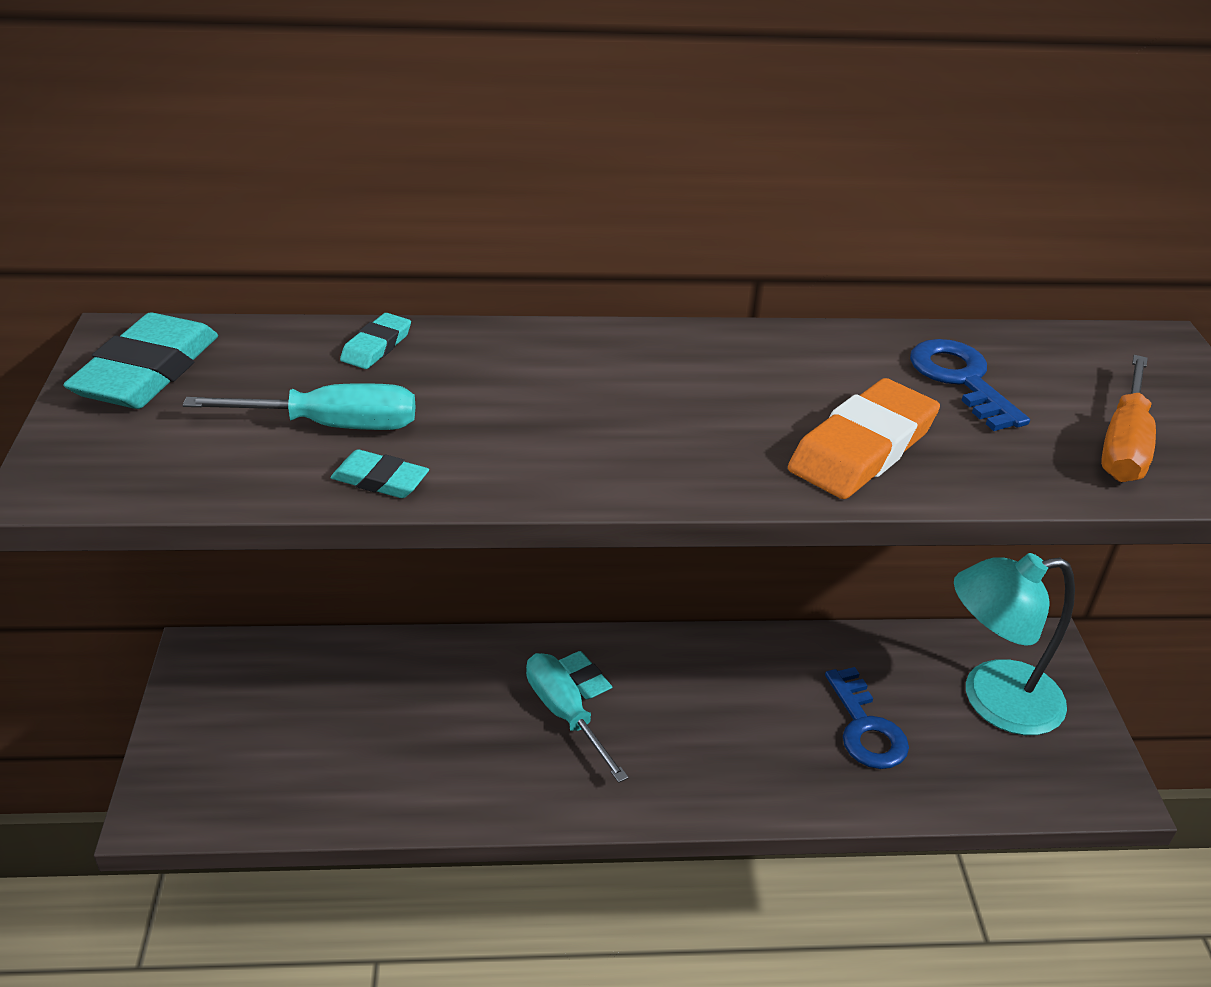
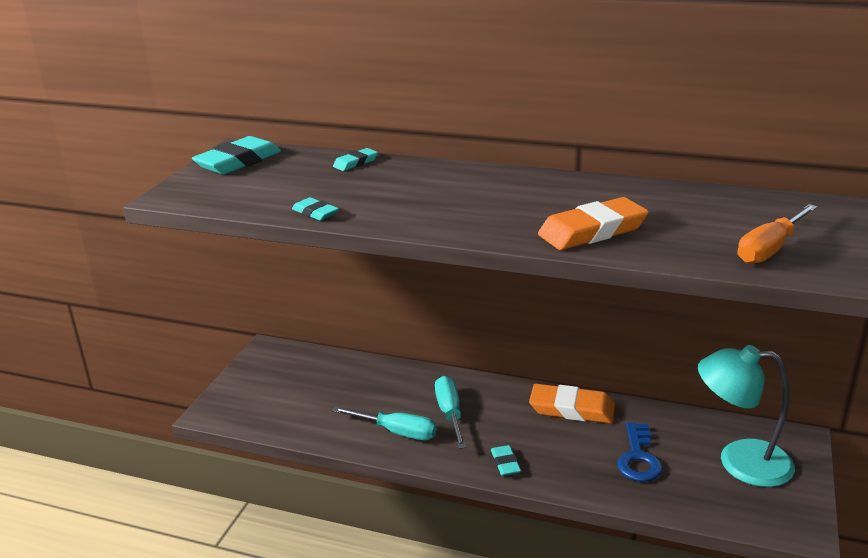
camera: 25 degrees right, 10 degrees down
turquoise screwdriver [183,383,415,430] -> turquoise screwdriver moved to [332,407,437,440]
turquoise eraser [558,651,612,699] -> turquoise eraser moved to [491,445,521,476]
blue key [910,339,1030,431] -> none
none -> orange eraser [529,384,615,424]

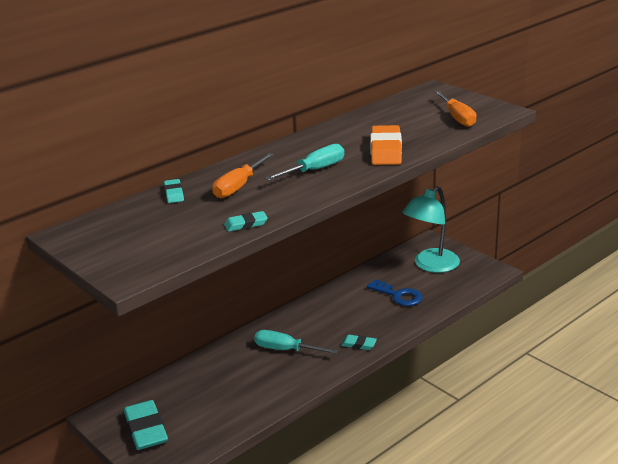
camera: 60 degrees left, 0 degrees up
turquoise eraser [192,136,281,175] -> turquoise eraser moved to [124,400,168,450]
turquoise screwdriver [332,407,437,440] -> turquoise screwdriver moved to [265,144,344,181]
orange eraser [529,384,615,424] -> none
none -> orange screwdriver [213,153,274,199]

